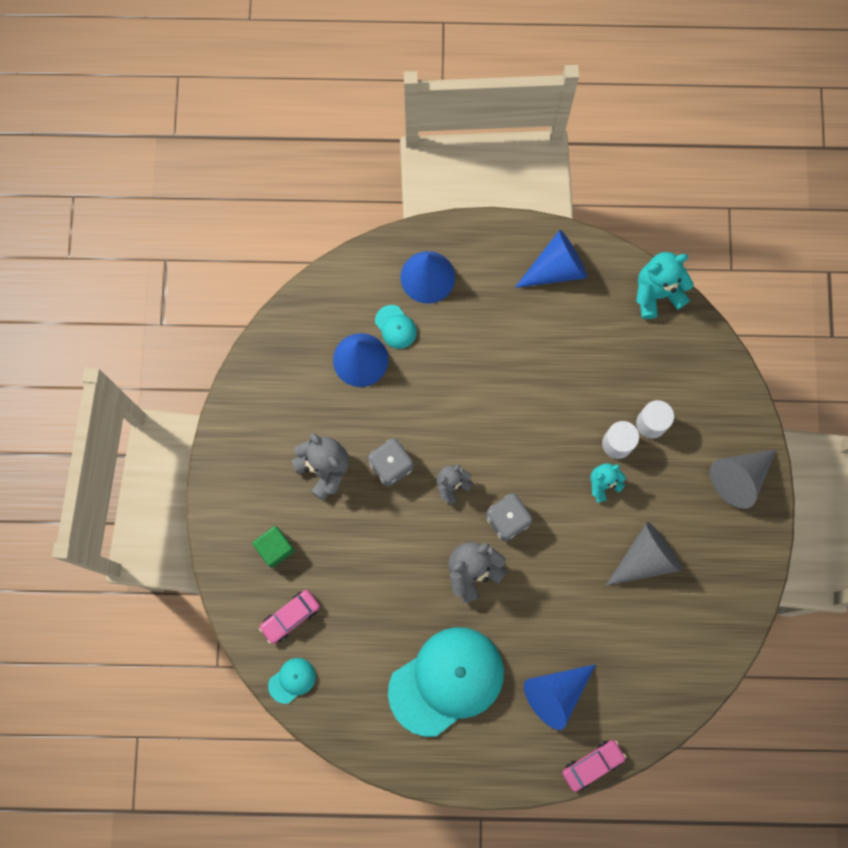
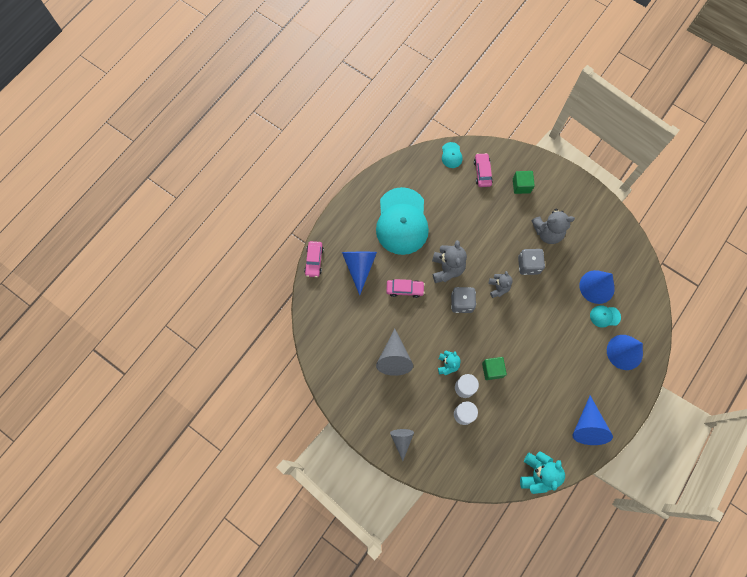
camera: 125 degrees right, 5 degrees down
grey cone [710,449,776,509] -> grey cone [390,429,414,461], size x0.63
none -> pink car [386,279,425,298]
none -> green cube [482,357,507,380]

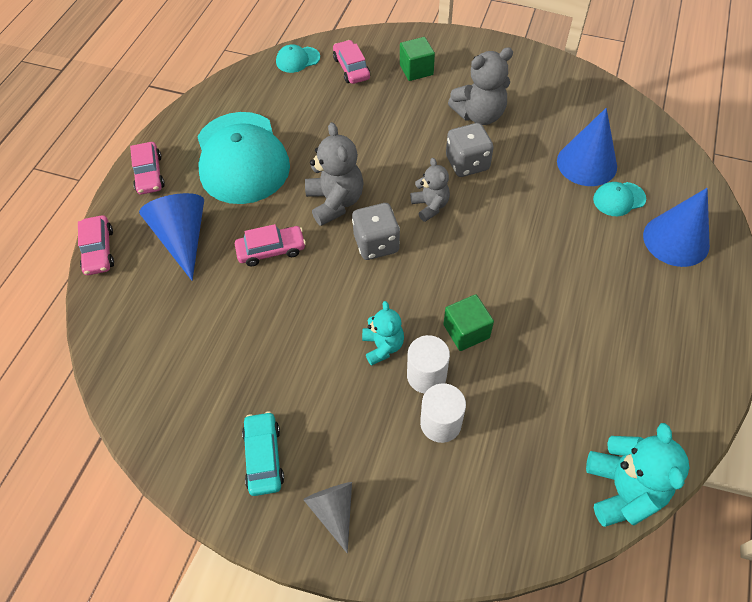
camera: 15 degrees left, 15 degrees down
grey cone [376,328,413,376] -> none
turquoise cap [442,142,463,168] -> turquoise cap turned 90 degrees clockwise [276,44,320,73]
blue cone [572,395,613,445] -> none
none -> pink car [130,142,165,194]
none -> turquoise car [242,411,284,496]

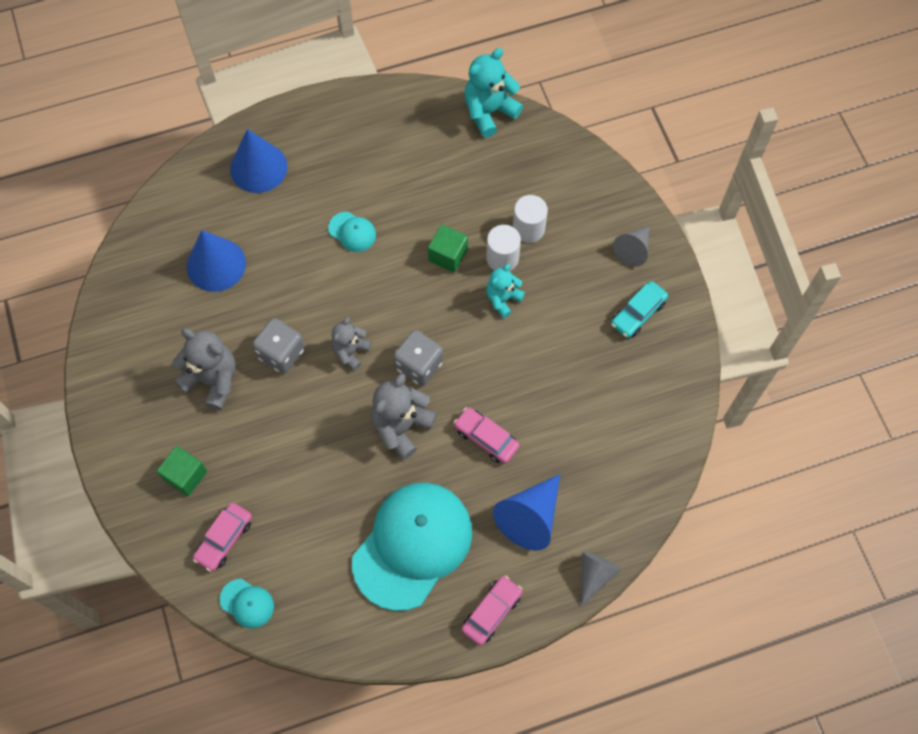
camera: 130 degrees left, 10 degrees up
pink car [78,215,114,275] -> grey cone [581,551,621,607]
turquoise cap [593,182,646,216] -> turquoise cap moved to [328,212,376,252]

